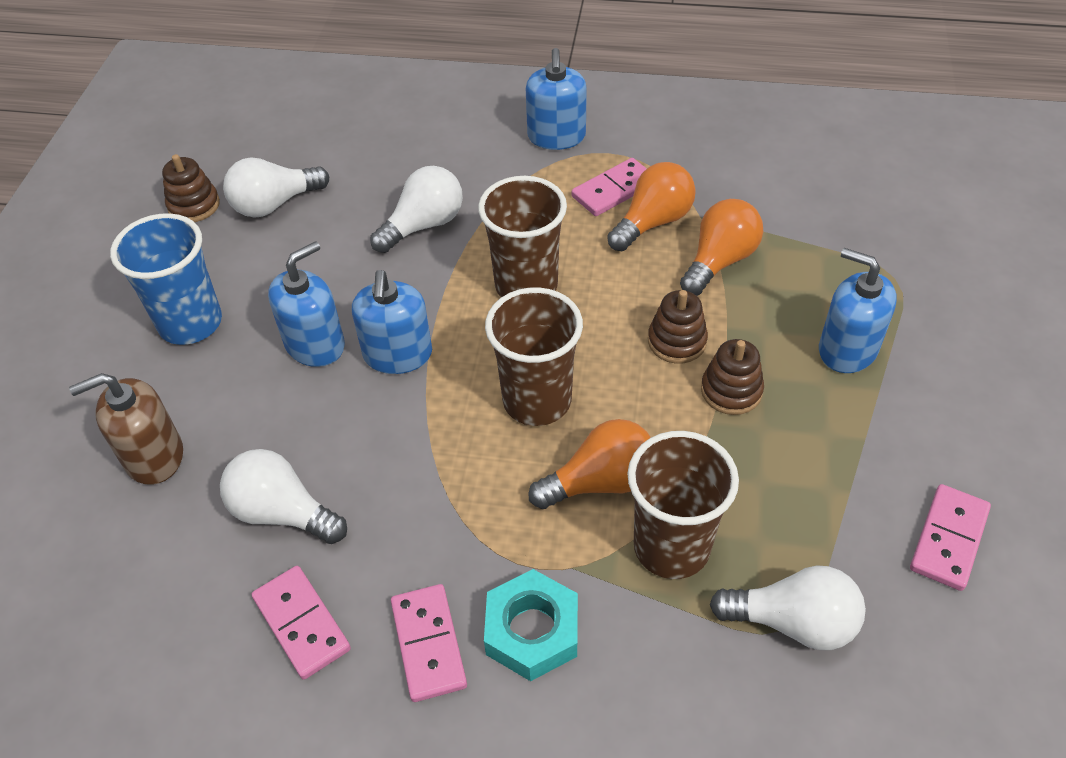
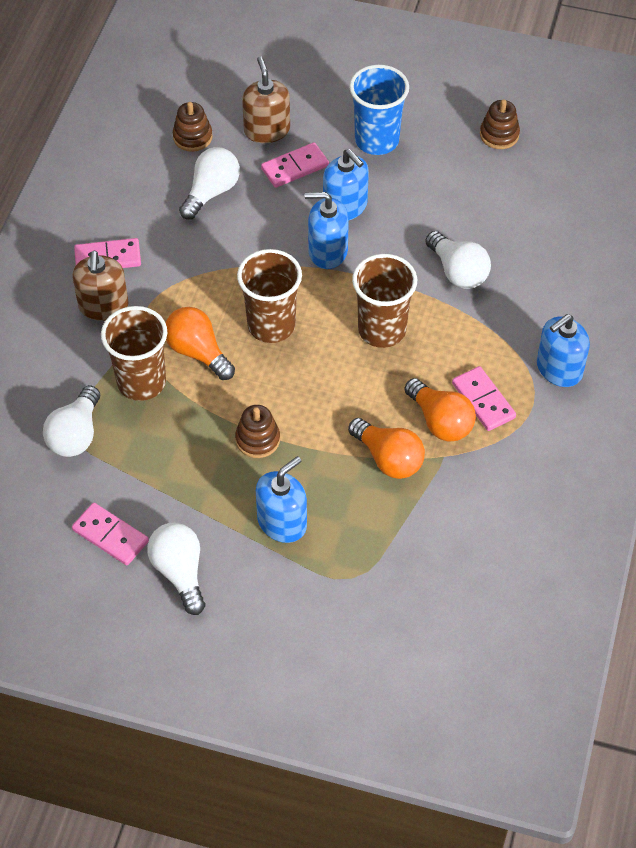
camera: 95 degrees right, 5 degrees up
white light bulb [223,157,329,218] -> white light bulb moved to [147,523,205,615]
pink domino [252,566,351,680] -> pink domino moved to [261,143,329,188]
turquoise nut [484,569,578,681] -> brown soap dispenser [72,251,129,321]
blue soap dispenser [526,48,587,150] -> blue soap dispenser turned 45 degrees counterclockwise [537,314,590,387]
orange light bulb [528,419,651,509] -> orange light bulb turned 150 degrees clockwise [166,307,235,380]
brown stacking toy [648,290,708,363] -> brown stacking toy moved to [173,102,213,152]

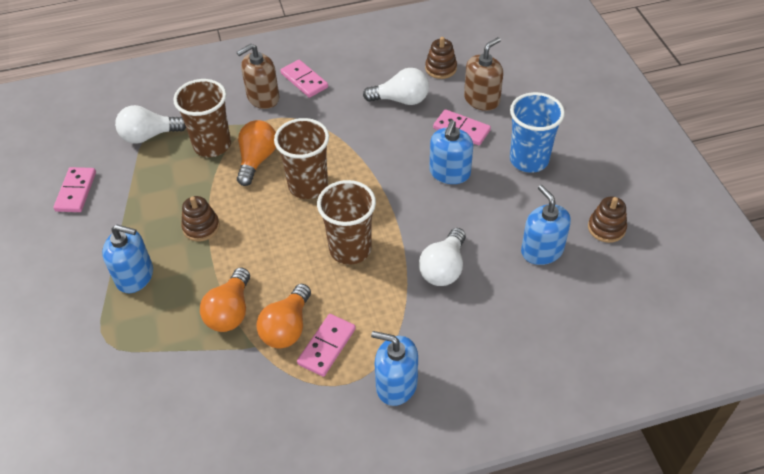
camera: 60 degrees right, 5 degrees down
white light bulb [147,523,205,615] -> none
blue soap dispenser [305,192,349,269] -> blue soap dispenser moved to [521,185,571,265]

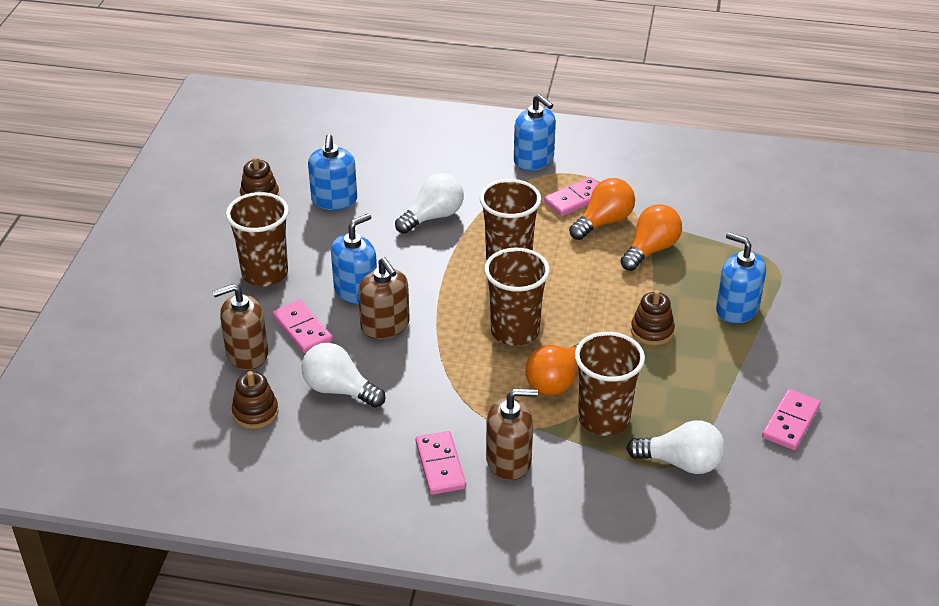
camera: 155 degrees left, 10 degrees down
blue cup [510,92,565,173] -> brown cup [226,192,289,287]
none -> brown soap dispenser [358,257,410,339]

